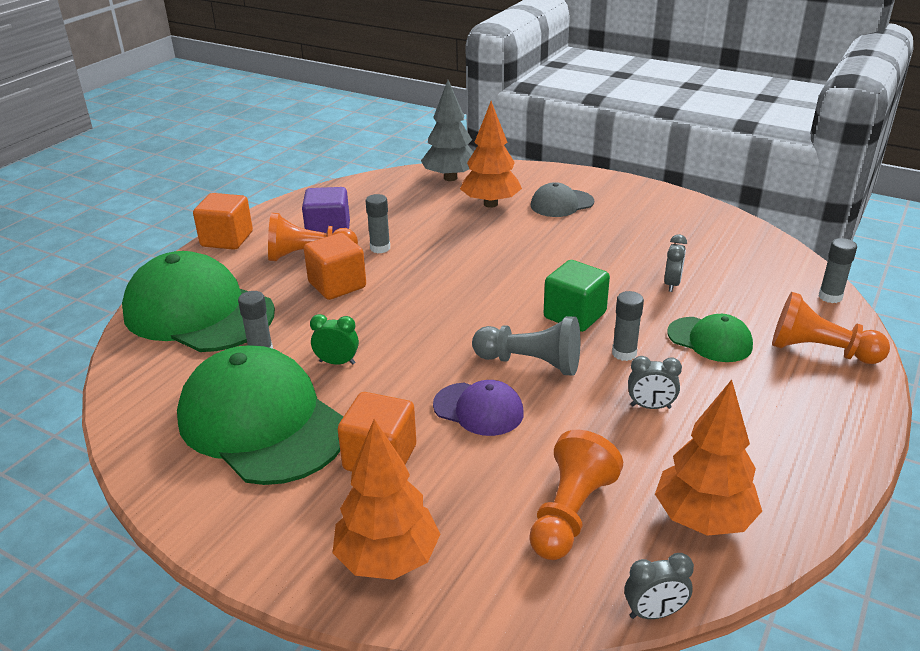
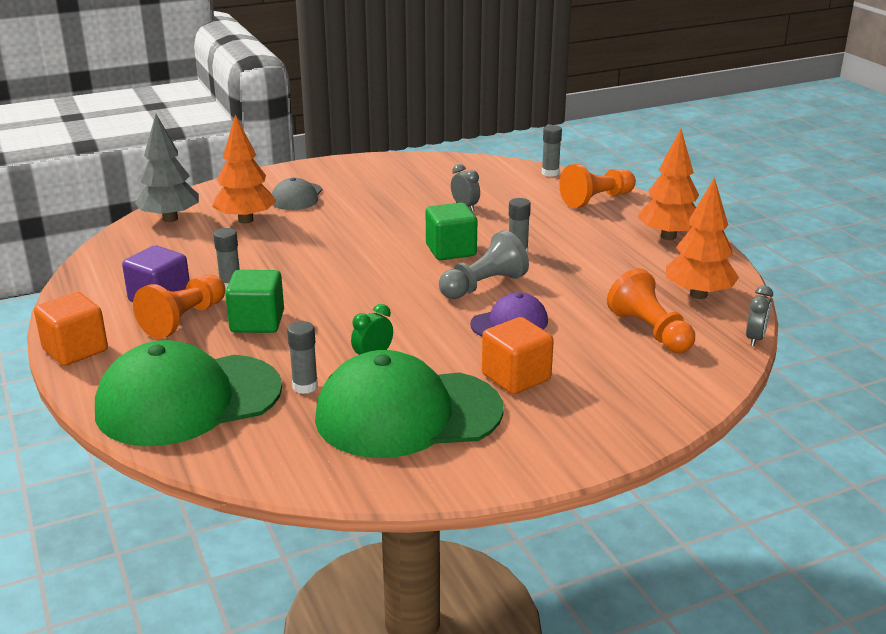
camera: 55 degrees left, 5 degrees down
orange cube [304,233,366,300] -> green cube [225,270,284,333]
orange tree [333,419,440,580] -> orange tree moved to [637,129,699,240]
grey clock [628,356,682,409] -> none
green cap [667,314,753,362] -> none

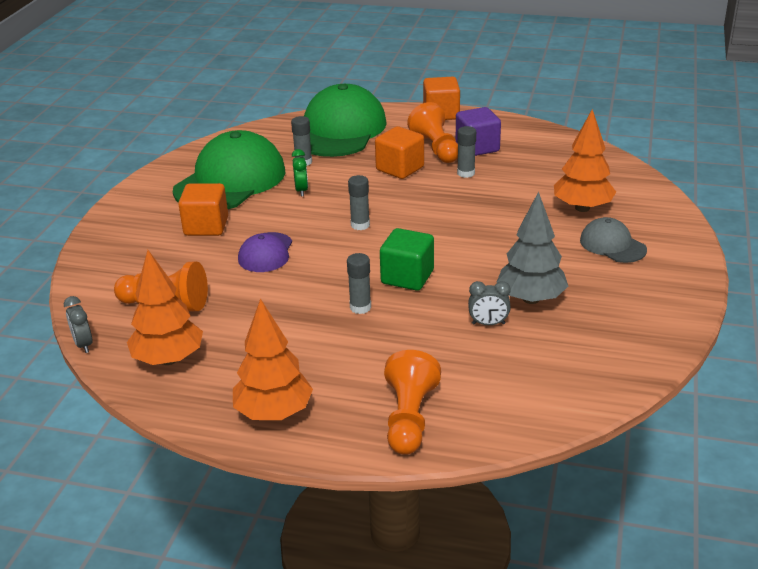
camera: 130 degrees right, 5 degrees up
grey tree [135,114,199,222] -> grey tree moved to [497,192,568,304]
green cube [225,270,284,333] -> orange cube [375,126,424,179]
grey pawn [439,230,529,299] -> none
grey glue stick [542,125,562,177] -> grey glue stick moved to [348,175,370,230]

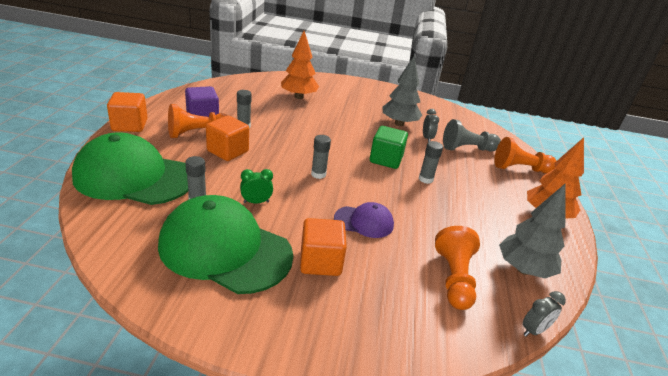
camera: 100 degrees left, 0 degrees up
orange tree [127,250,203,365] -> grey tree [499,183,566,278]
grey cap [580,217,647,263] -> none
none -> grey pawn [443,119,501,152]

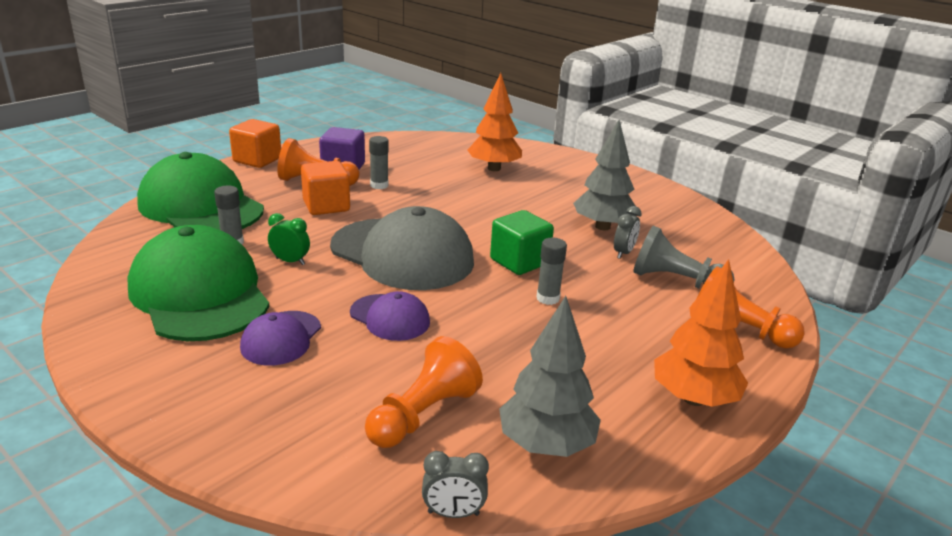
camera: 35 degrees right, 5 degrees down
orange cube [300,218,347,276] -> purple cap [240,311,321,365]
grey glue stick [311,135,331,179] -> grey cap [330,206,474,290]

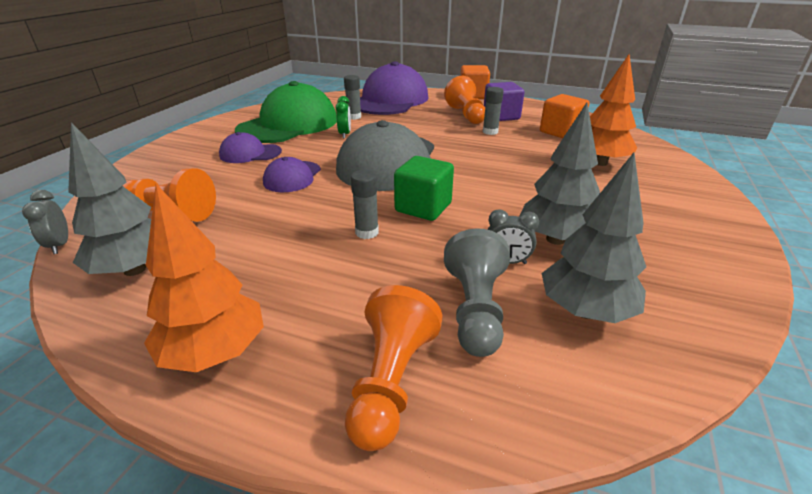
camera: 70 degrees right, 5 degrees up
green cap [137,152,264,230] -> purple cap [360,61,429,115]
orange cube [301,161,350,215] -> orange cube moved to [540,94,590,138]
none -> grey tree [542,153,646,323]

